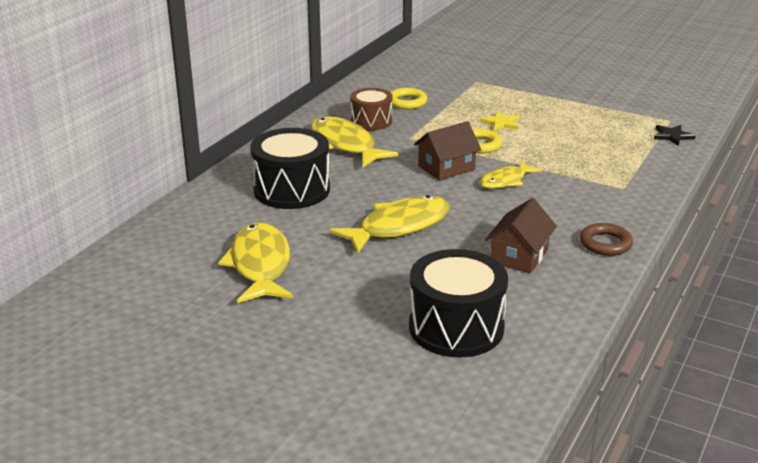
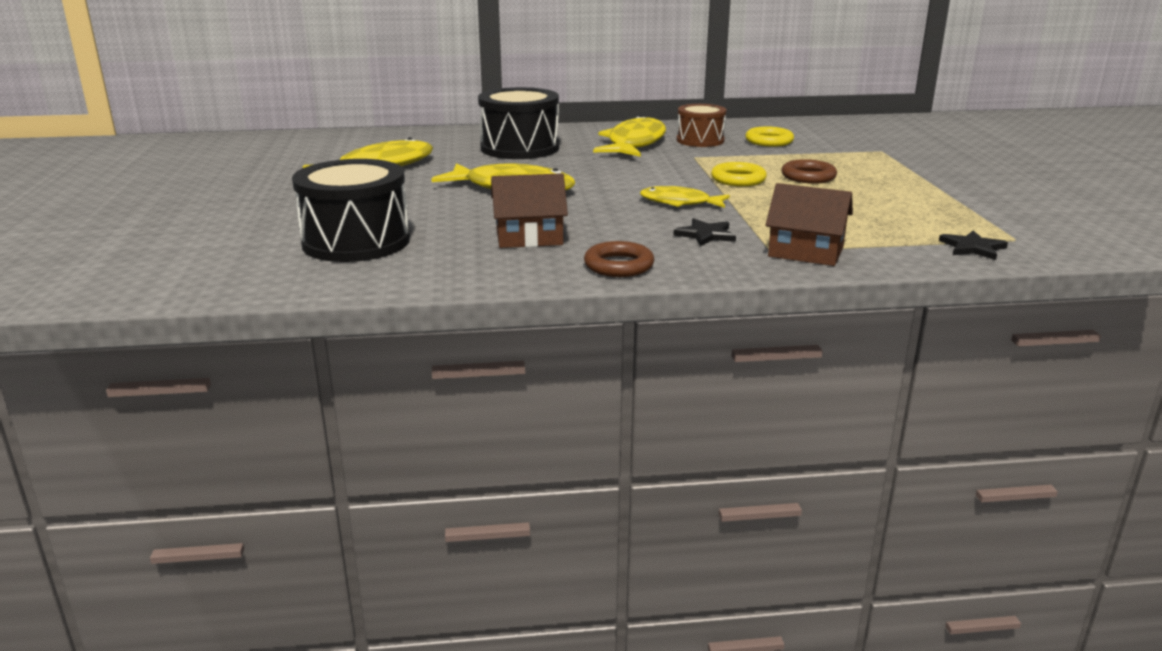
camera: 55 degrees right, 5 degrees down
brown house [414,121,481,181] -> brown house moved to [766,183,853,266]
yellow star [480,111,519,131] -> brown ring [781,159,837,184]
none -> black star [674,218,736,246]

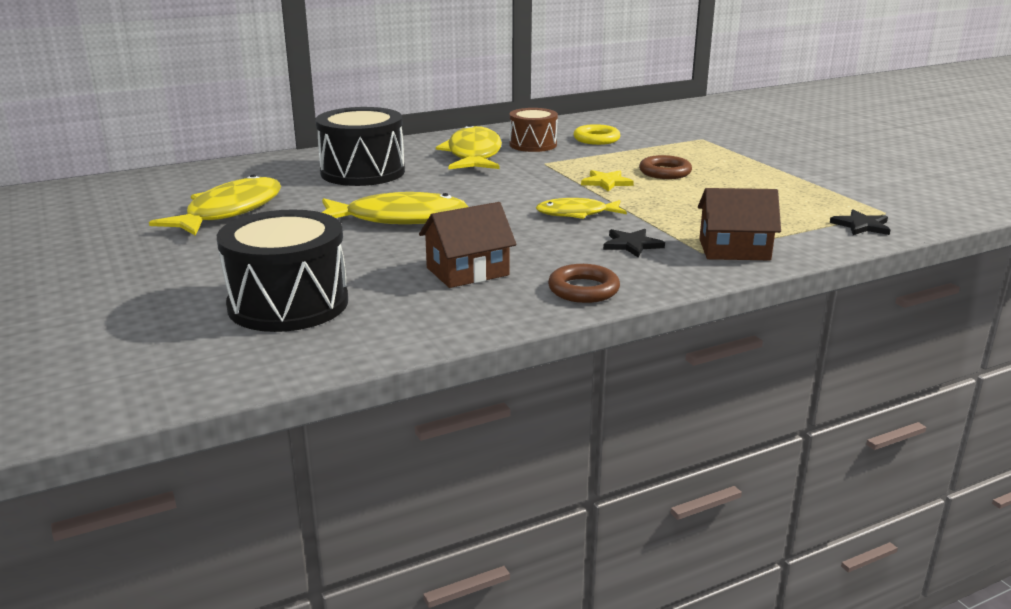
camera: 20 degrees left, 0 degrees up
yellow ring [711,162,767,186] -> yellow star [581,170,634,192]

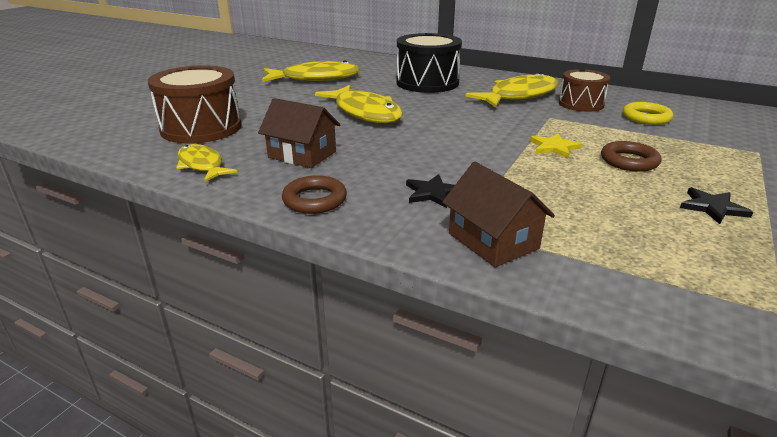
camera: 55 degrees right, 5 degrees up
black drum [217,209,348,332] -> brown drum [148,65,242,144]
yellow fish [536,198,627,219] -> yellow fish moved to [176,144,237,182]
black star [830,209,890,235] -> black star moved to [680,187,753,224]

